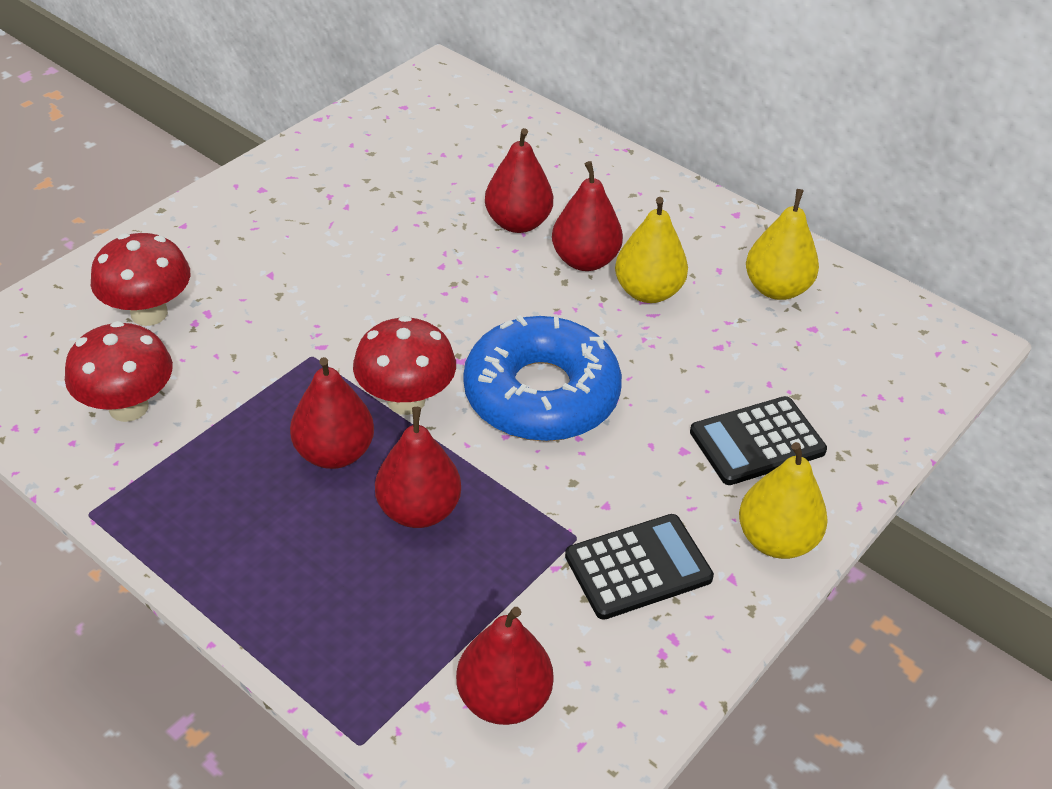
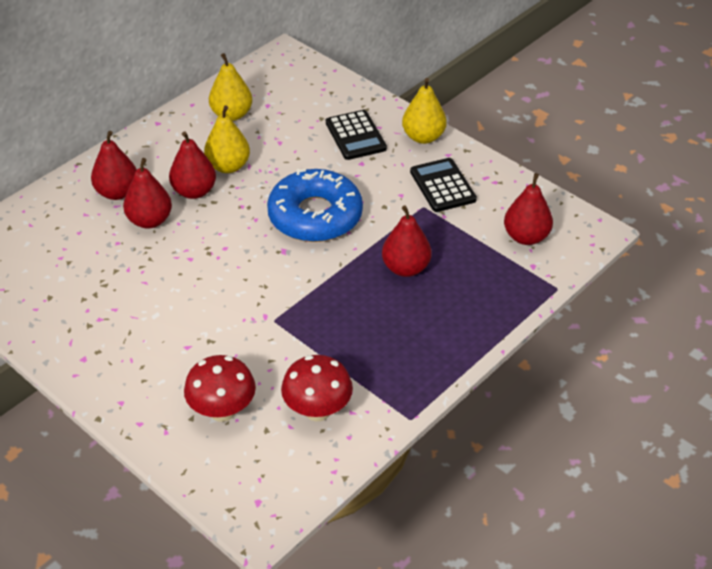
camera: 85 degrees left, 0 degrees up
red pear [290,357,374,469] -> red pear moved to [91,131,137,200]
red mushroom [353,316,456,415] -> none

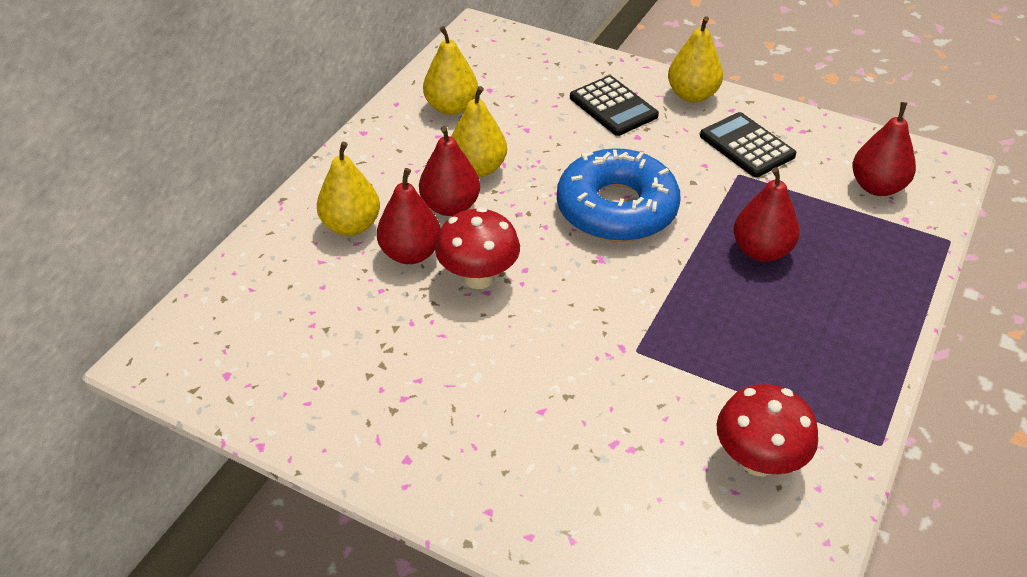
camera: 15 degrees left, 0 degrees up
red pear [91,131,137,200] -> yellow pear [317,142,380,236]
red mushroom [184,355,256,422] -> red mushroom moved to [435,207,520,289]

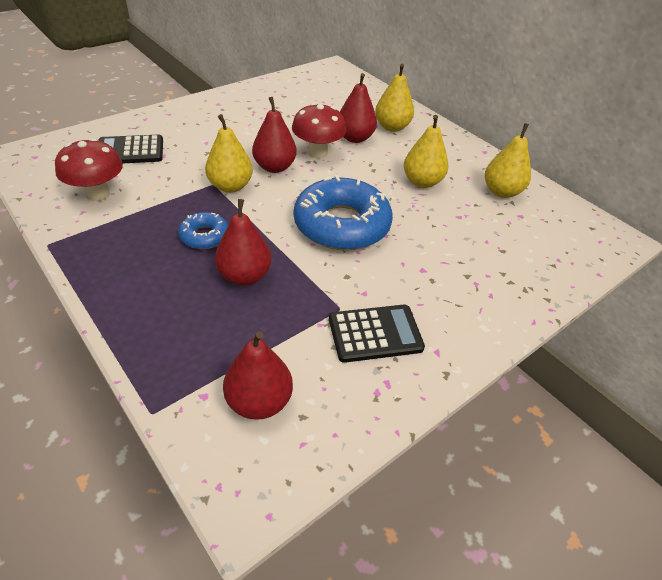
camera: 110 degrees right, 0 degrees up
red pear [419,126,480,216] -> red pear moved to [252,97,297,173]
black calculator [570,76,659,136] -> black calculator moved to [98,135,163,163]
yellow pear [668,16,723,102] -> yellow pear moved to [205,114,253,193]
none -> blue donut [178,212,228,249]

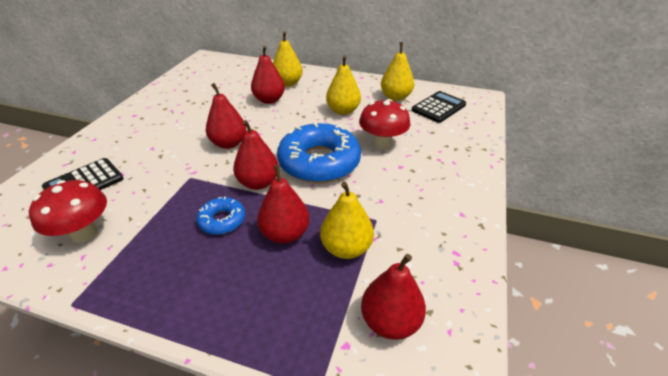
camera: 30 degrees left, 5 degrees down
yellow pear [205,114,253,193] -> yellow pear moved to [320,182,374,259]
red mushroom [292,103,346,158] -> red mushroom moved to [359,99,410,149]
black calculator [329,305,425,363] -> black calculator moved to [411,91,466,123]
none -> red pear [233,120,279,190]

